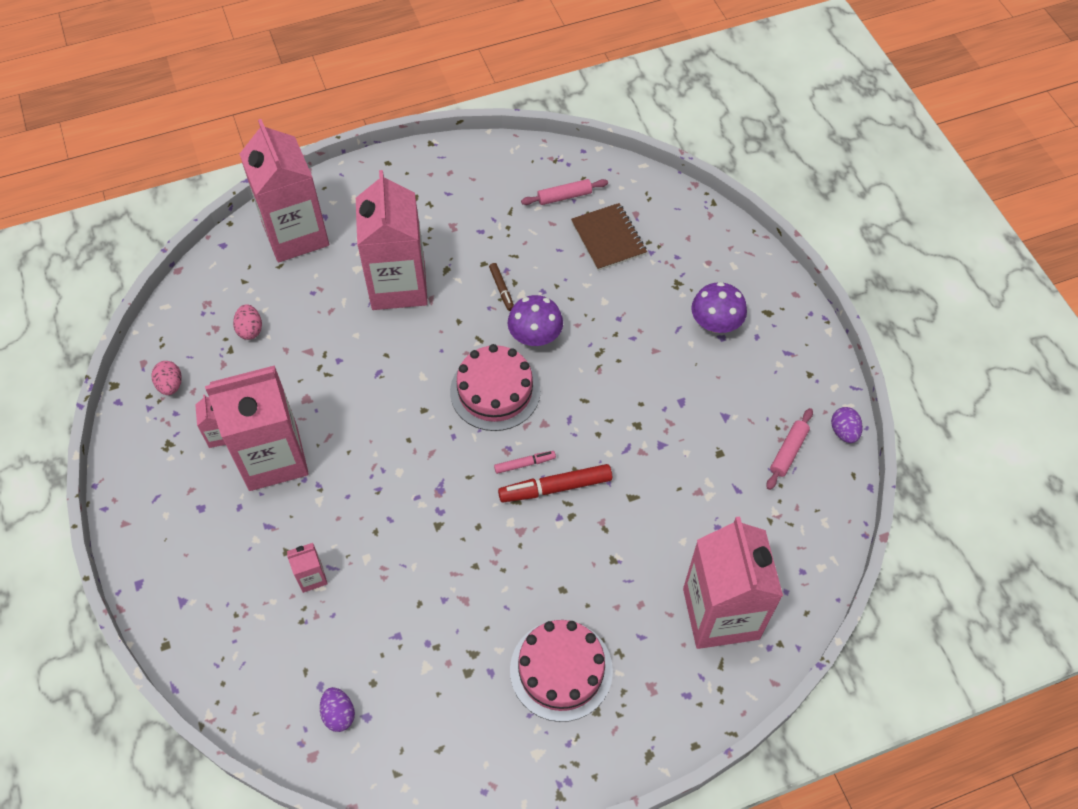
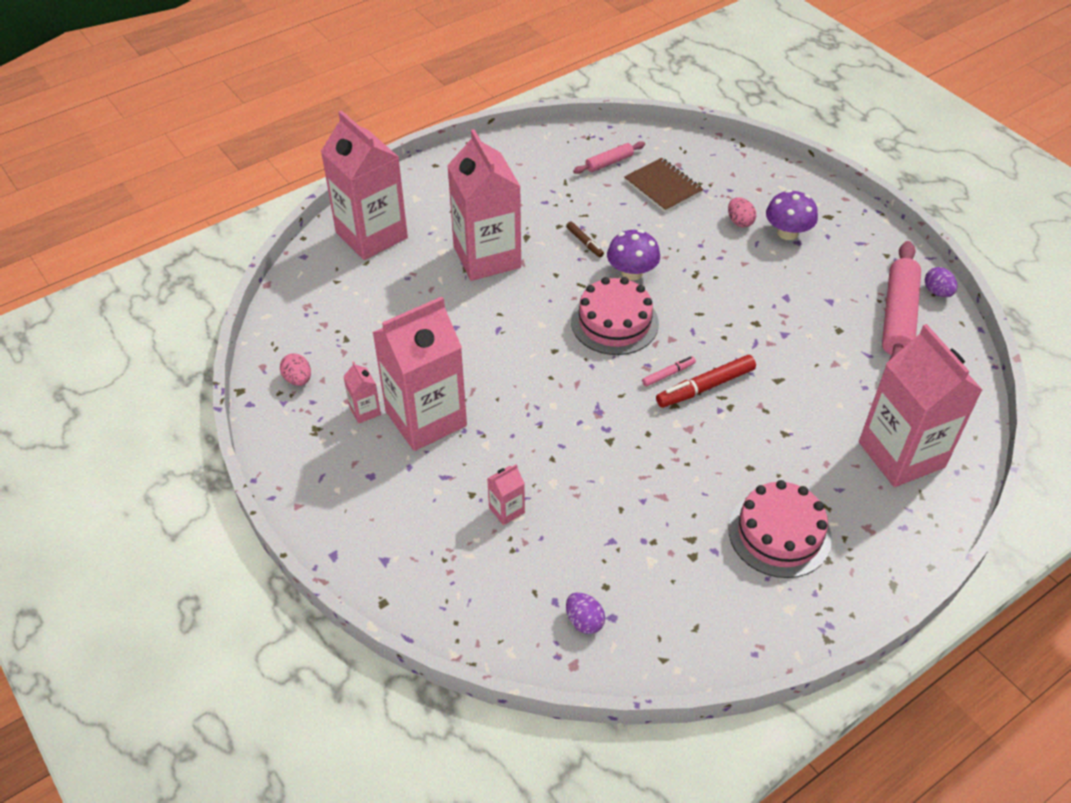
camera: 15 degrees left, 10 degrees down
pink egg [233,304,262,340] -> pink egg moved to [728,197,756,228]
pink rolling pin [767,408,813,490] -> pink rolling pin [882,241,921,359], size x1.97

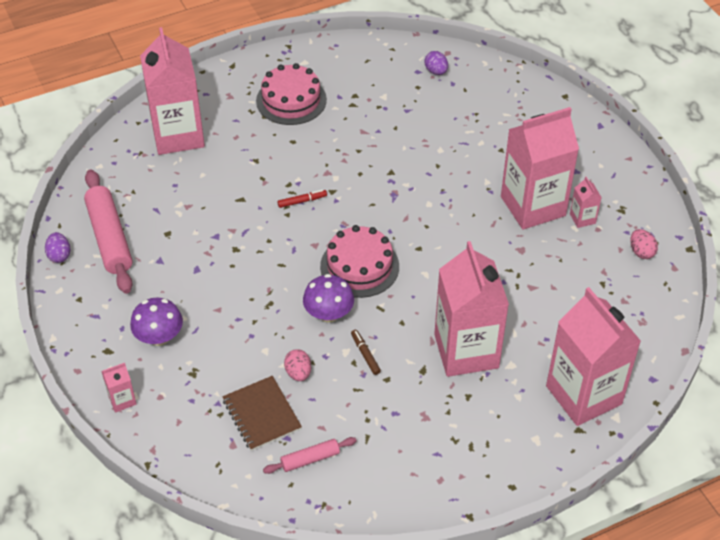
camera: 170 degrees left, 0 degrees up
pink carton [487,464,525,525] -> pink carton moved to [102,363,137,413]
pink marker [642,356,696,387] -> none
red marker [656,355,756,408] -> red marker [277,190,327,208], size x0.55
pink egg [728,197,756,228] -> pink egg moved to [284,349,311,381]
pink rolling pin [882,241,921,359] -> pink rolling pin turned 45 degrees counterclockwise [84,169,133,294]

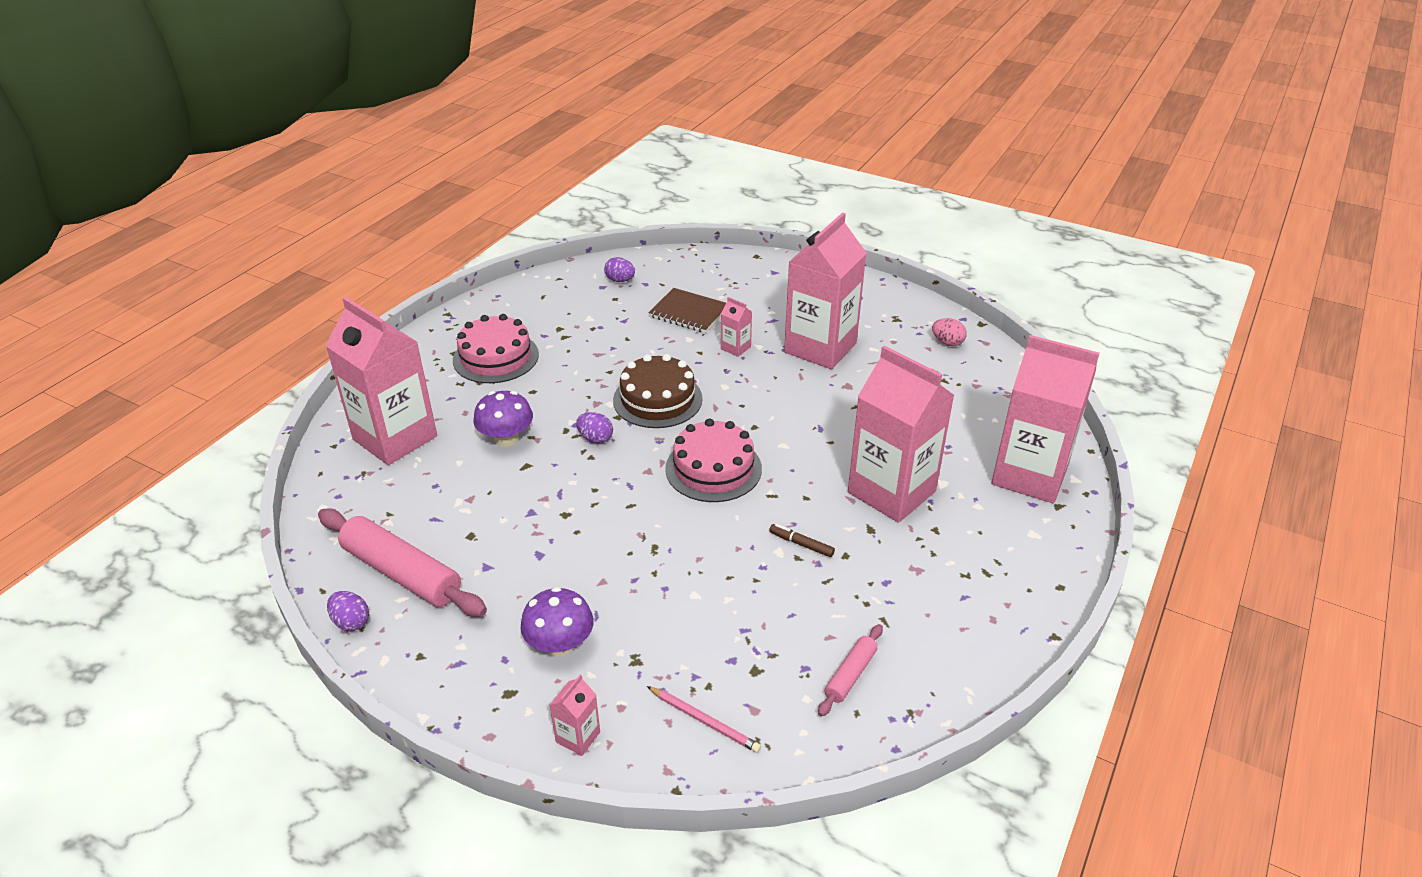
camera: 35 degrees left, 10 degrees down
brown notebook [222,376,302,451] -> brown notebook moved to [649,288,726,333]
red marker [277,190,327,208] -> purple egg [576,412,613,443]
pink egg [284,349,311,381] -> none
purple mushroom [303,274,354,322] -> purple mushroom moved to [474,391,533,447]
pink carton [570,177,602,228] -> pink carton moved to [721,297,752,357]
none -> brown cake [613,354,703,428]
none -> pink pencil [647,686,761,753]

